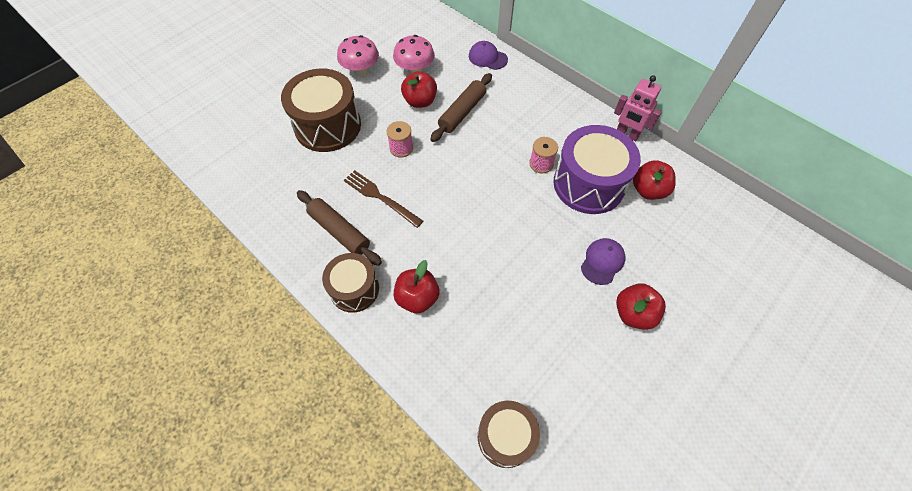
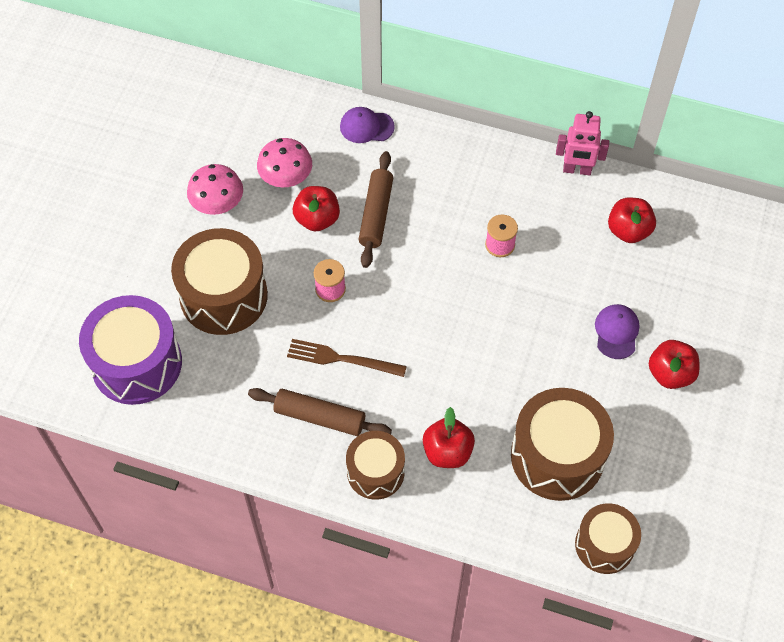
camera: 25 degrees left, 0 degrees up
purple drum [553,125,641,214] -> purple drum moved to [79,295,182,405]
none -> brown drum [511,388,614,501]

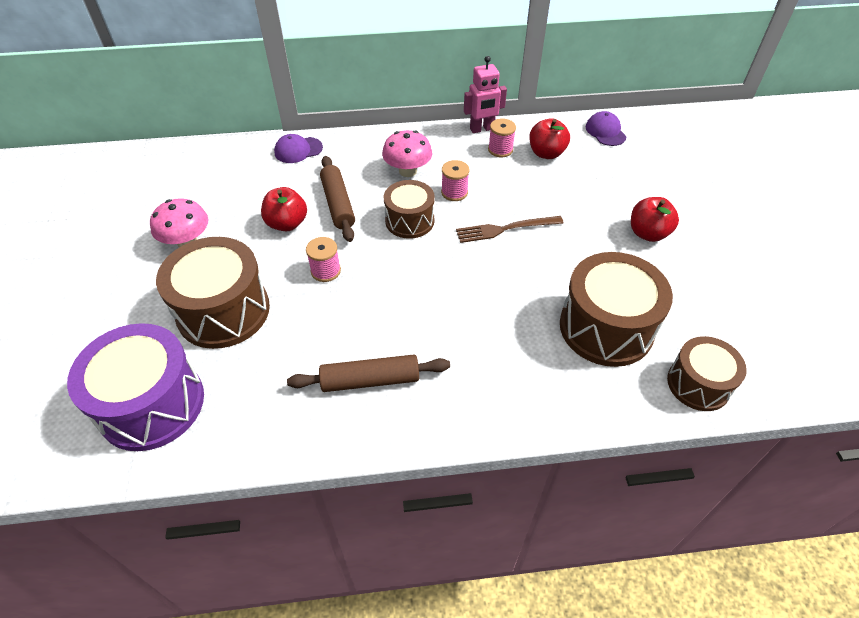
camera: 25 degrees left, 10 degrees down
pink mushroom [257,138,312,187] -> pink mushroom moved to [382,130,432,177]
brown fork [287,339,407,377] -> brown fork moved to [456,216,564,243]
brown drum [346,431,405,500] -> brown drum moved to [384,180,435,239]
red apple [423,407,475,468] -> none
purple cap [595,304,639,359] -> purple cap moved to [585,111,627,146]
none -> pink spool [488,119,516,157]

